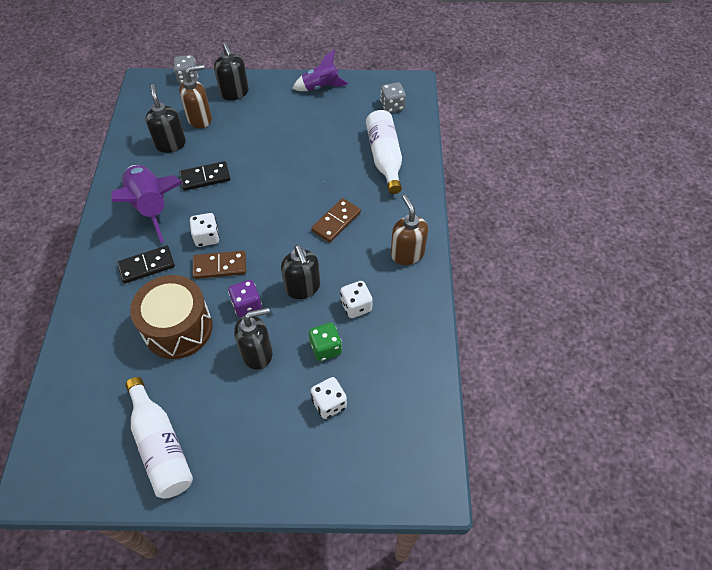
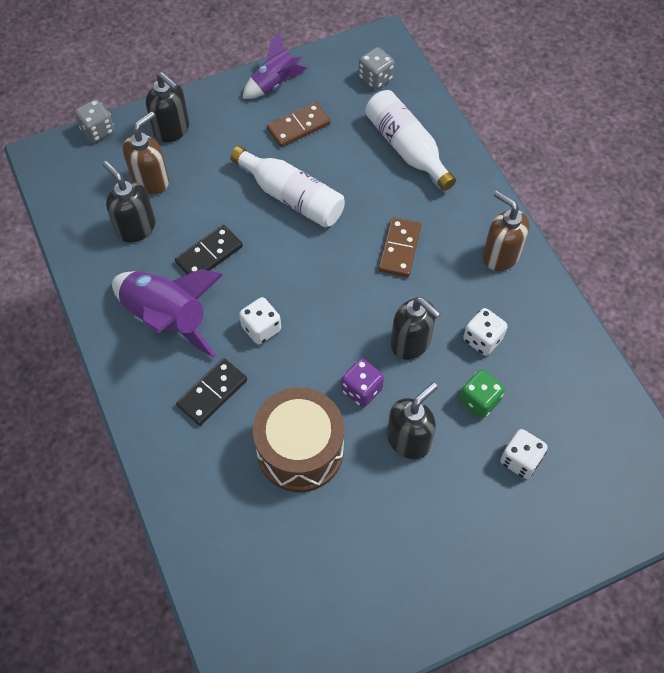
camera: 25 degrees left, 5 degrees up
white bottle [125,377,193,499] -> white bottle moved to [230,146,345,228]
brown domino [192,251,246,279] -> brown domino moved to [267,102,331,147]

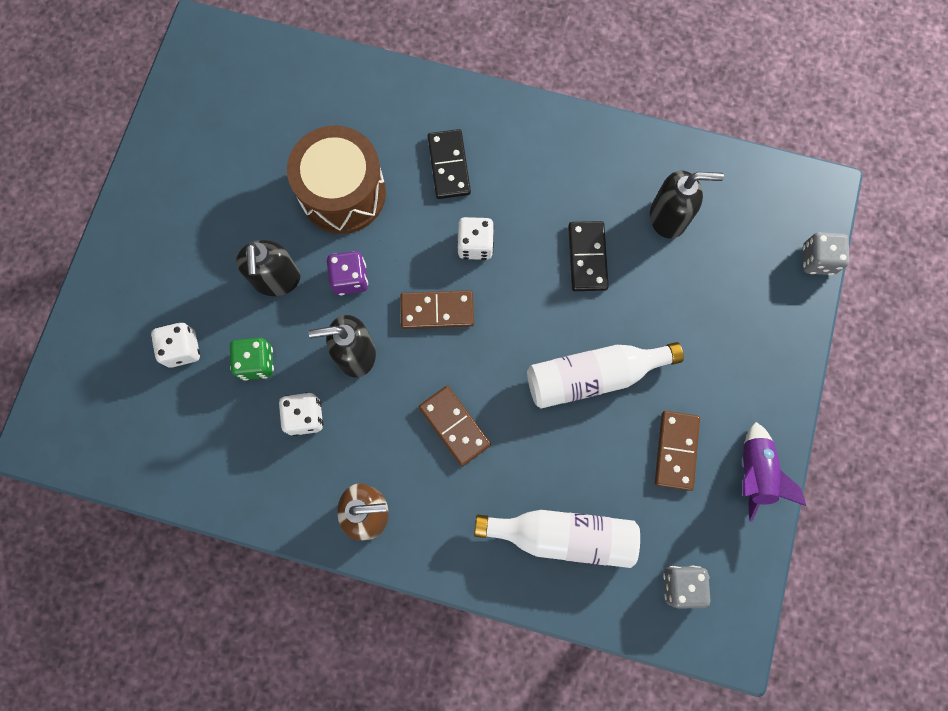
camera: 130 degrees right, 15 degrees up
purple rocket [112,269,223,358] -> none
brown soap dispenser [123,112,169,194] -> none
black soap dispenser [146,72,189,143] -> none
none -> brown domino [400,290,474,329]

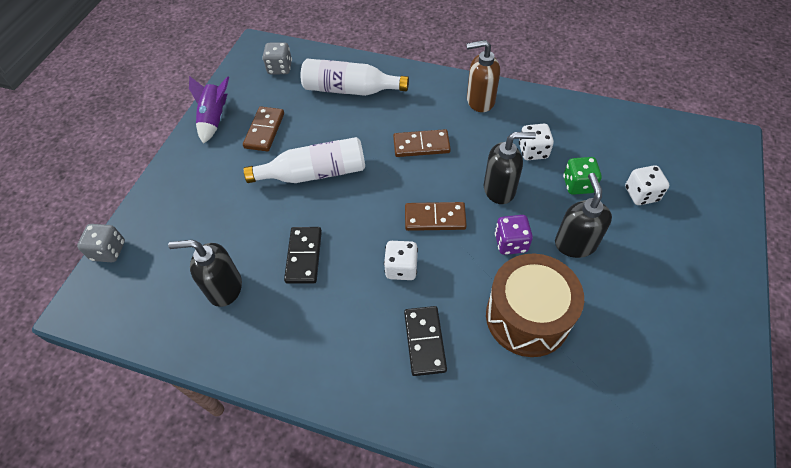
camera: 175 degrees left, 20 degrees down
brown domino [419,386,491,466] -> brown domino turned 60 degrees counterclockwise [393,129,451,157]

